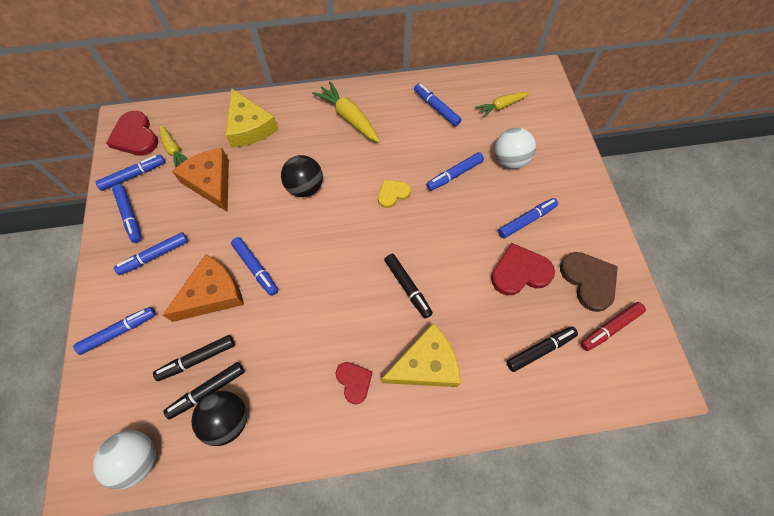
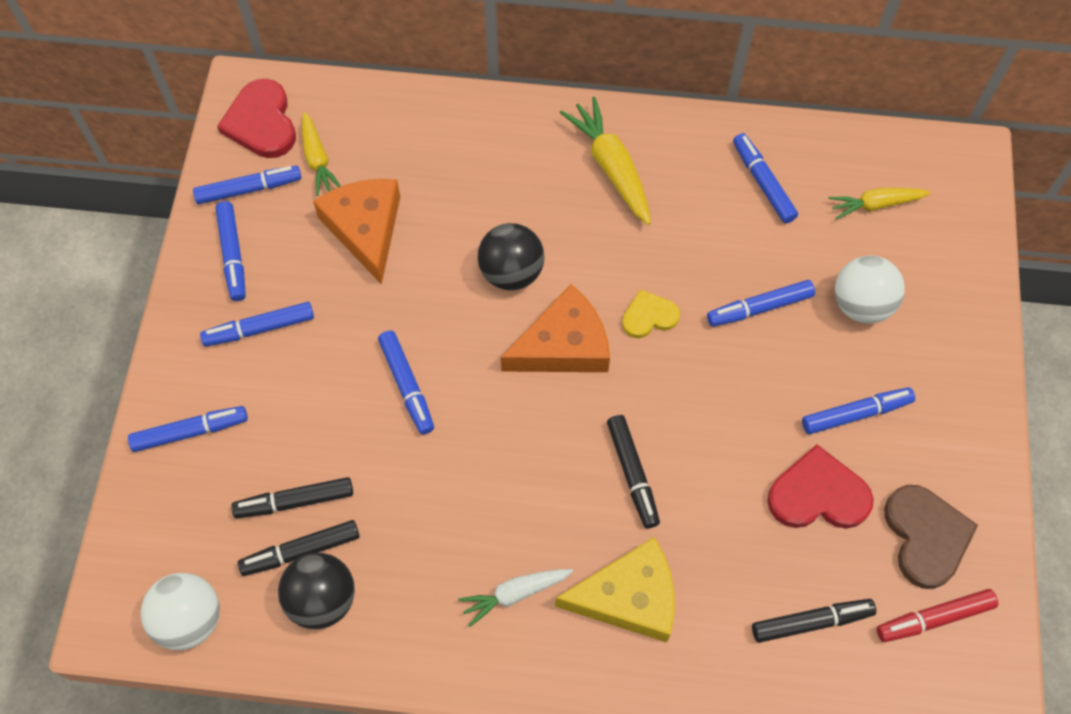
camera: 15 degrees right, 0 degrees up
orange cheese [163,254,244,322] -> orange cheese moved to [501,284,610,372]
yellow cheese [225,88,278,148] -> none
red heart [336,362,373,405] -> white carrot [458,569,573,627]

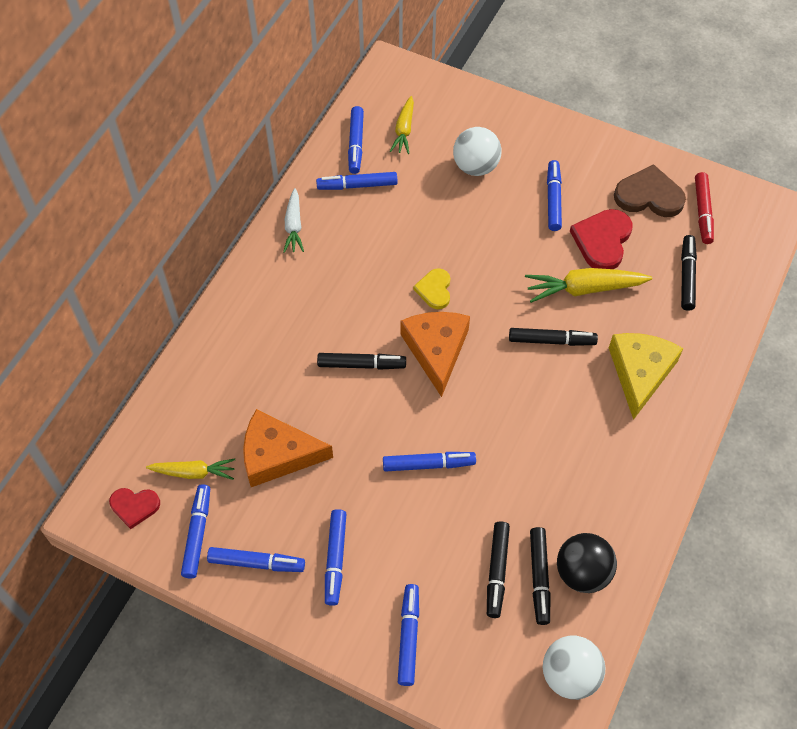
camera: 70 degrees left, 5 degrees down
red heart [217,79,296,158] -> red heart [109,488,160,529], size x0.61
white carrot [458,569,573,627] -> white carrot moved to [283,188,304,253]
black ball [478,223,544,290] -> black marker [317,353,406,370]
yellow carrot [560,97,651,225] -> yellow carrot moved to [525,268,652,303]
blue marker [707,280,815,327] -> blue marker moved to [348,106,364,174]

